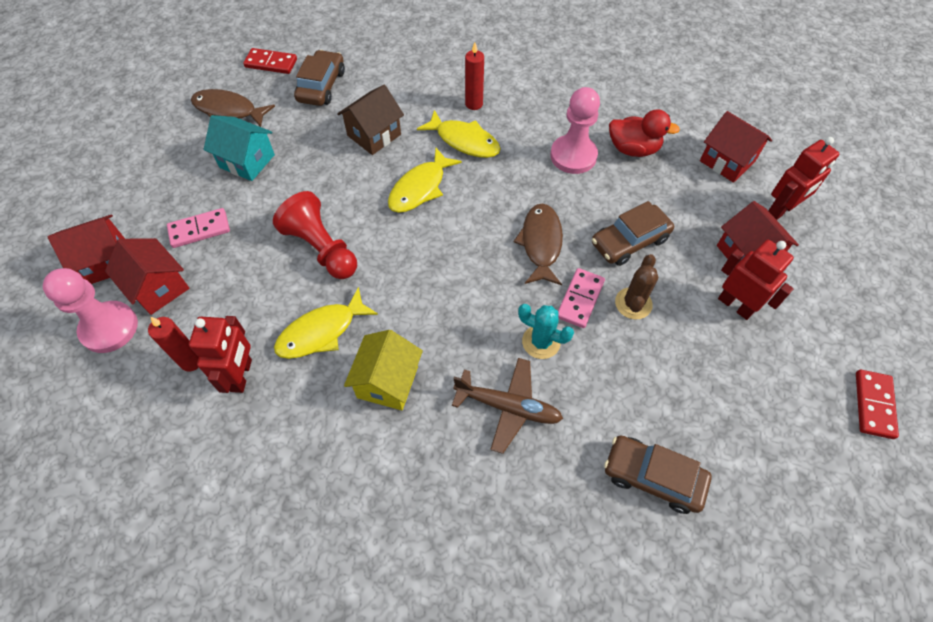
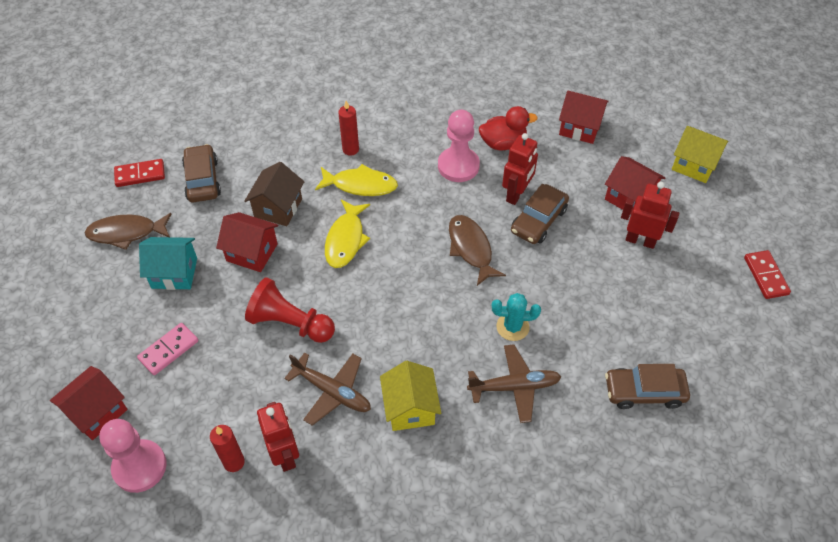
camera: 25 degrees left, 5 degrees down
red house [105,238,190,315] -> red house moved to [216,212,278,272]
yellow fish [274,287,378,359] -> brown plane [284,353,371,426]
pink domino [558,268,605,328] -> none
brown cactus [615,254,658,319] -> none
red robot [768,137,839,220] -> red robot moved to [502,133,538,205]
none -> yellow house [672,126,729,183]

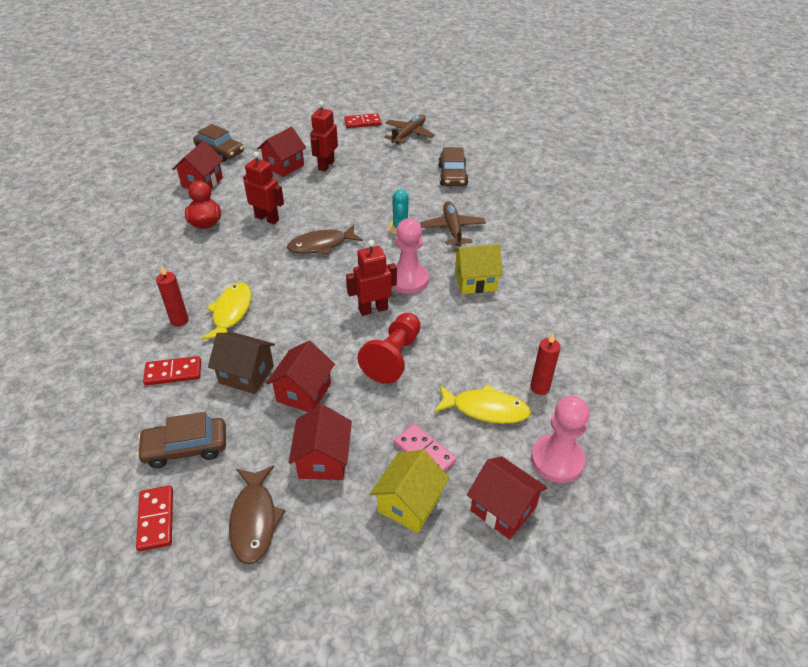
camera: 90 degrees left, 10 degrees down
turquoise house [139,237,197,290] -> red house [288,404,352,480]
red robot [257,402,299,472] -> red robot moved to [346,240,397,316]
brown plane [284,353,371,426] -> brown plane moved to [384,114,435,144]
yellow fish [325,200,370,268] -> yellow fish moved to [434,384,531,424]
pink pawn [438,109,480,182] -> pink pawn moved to [392,218,429,294]
brown car [511,184,569,244] -> brown car moved to [193,124,244,162]
yellow house [672,126,729,183] -> yellow house moved to [370,450,449,533]
none -> red domino [143,356,201,385]

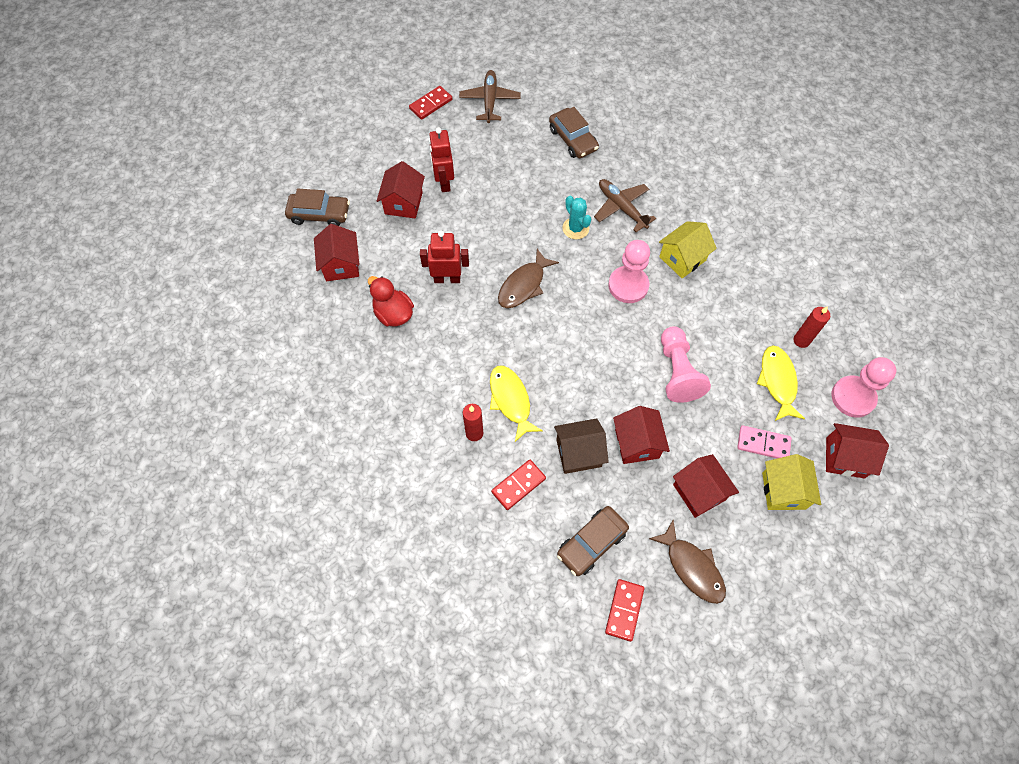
camera: 30 degrees left, 20 degrees up
red domino [136,485,173,551] -> red domino turned 60 degrees clockwise [605,579,644,642]
red robot [346,240,397,316] -> none
red pawn [358,313,421,384] -> pink pawn [661,326,711,403]
yellow fish [434,384,531,424] -> yellow fish turned 75 degrees counterclockwise [757,345,805,421]

